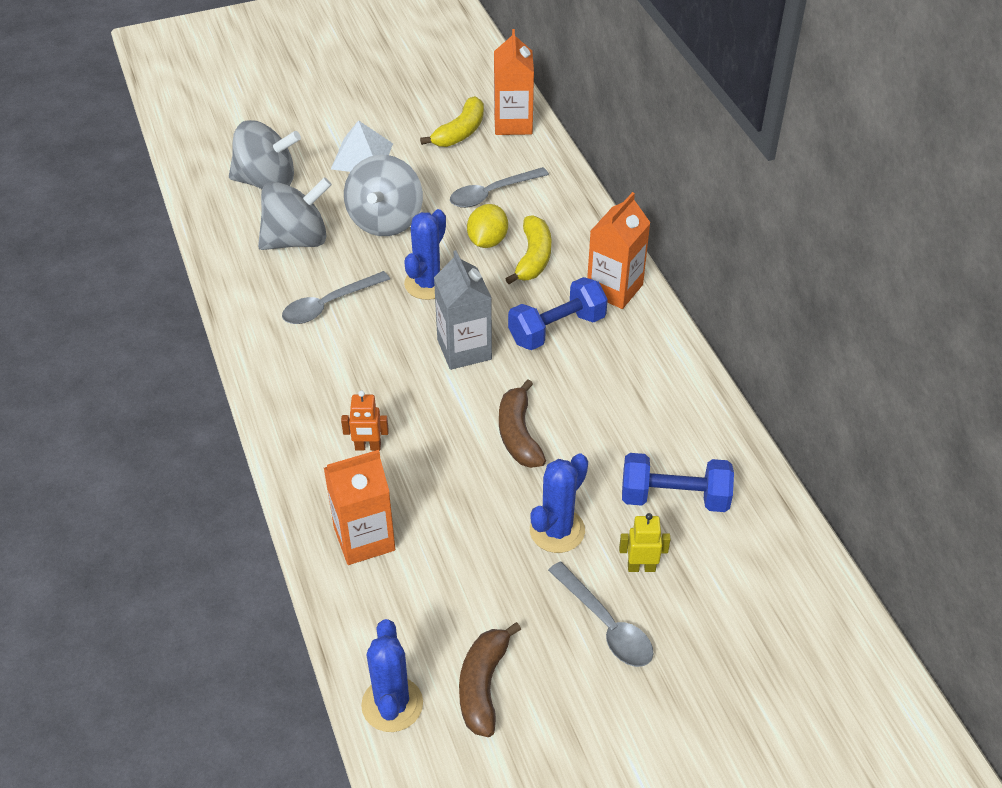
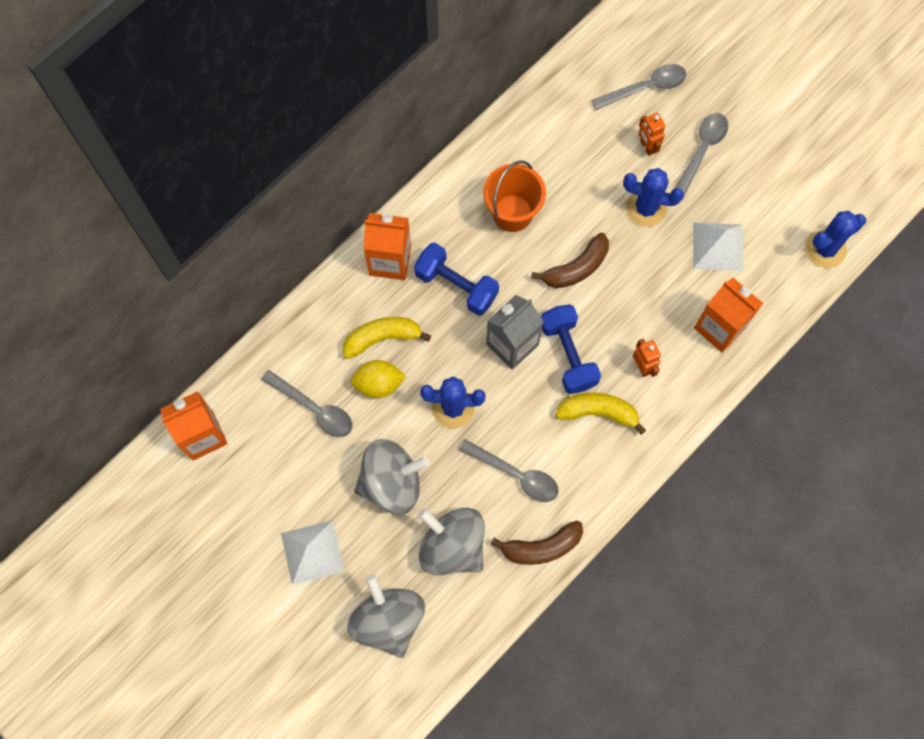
camera: 115 degrees left, 25 degrees up
yellow banana [420,96,484,147] -> yellow banana moved to [555,393,646,435]
brown banana [459,622,521,737] -> brown banana moved to [491,521,583,565]
yellow robot [619,513,671,572] -> orange robot [638,113,665,156]
blue dumbbell [622,453,734,512] -> blue dumbbell moved to [541,304,601,394]
none -> orange bucket [483,160,546,232]
none -> grey spoon [591,64,686,110]
none -> white pyramid [693,222,743,271]

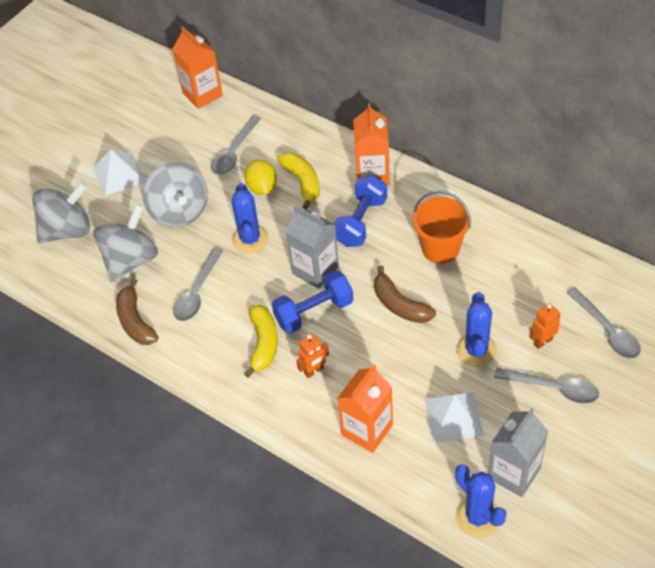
camera: 85 degrees right, 20 degrees down
none -> grey carton [488,408,548,497]

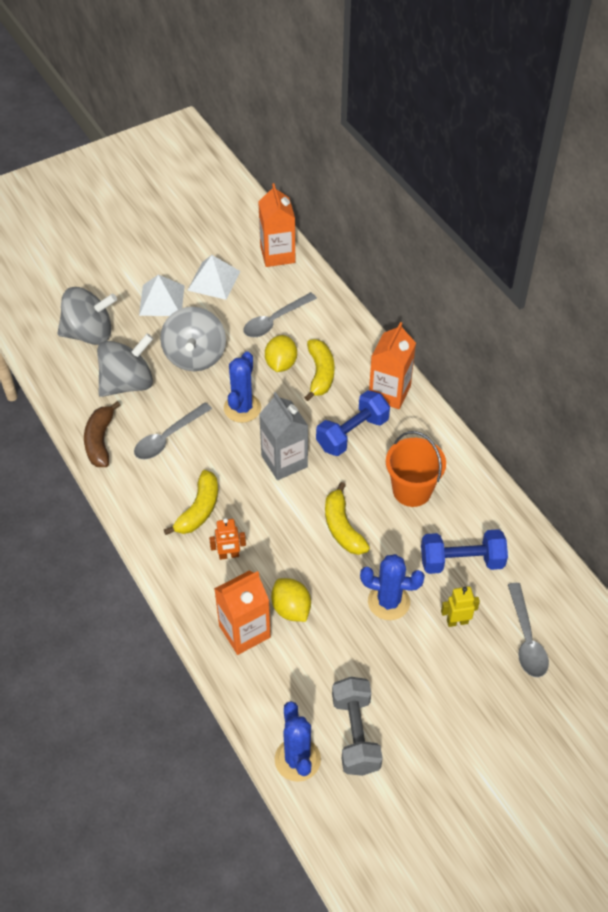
camera: 20 degrees right, 0 degrees up
blue dumbbell [272,270,353,334] -> blue dumbbell moved to [421,529,508,574]
brown banana [374,265,436,323] -> yellow banana [325,482,370,555]
white pyramid [424,392,484,443] -> white pyramid moved to [187,255,241,300]
blue cactus [456,292,497,367] -> blue cactus turned 75 degrees clockwise [360,554,425,620]
grey carton [488,408,548,497] -> grey dumbbell [332,677,383,776]
grey spoon [494,368,599,404] -> none
orange robot [529,303,560,349] -> yellow robot [441,586,480,627]
none -> yellow lemon [271,578,311,622]

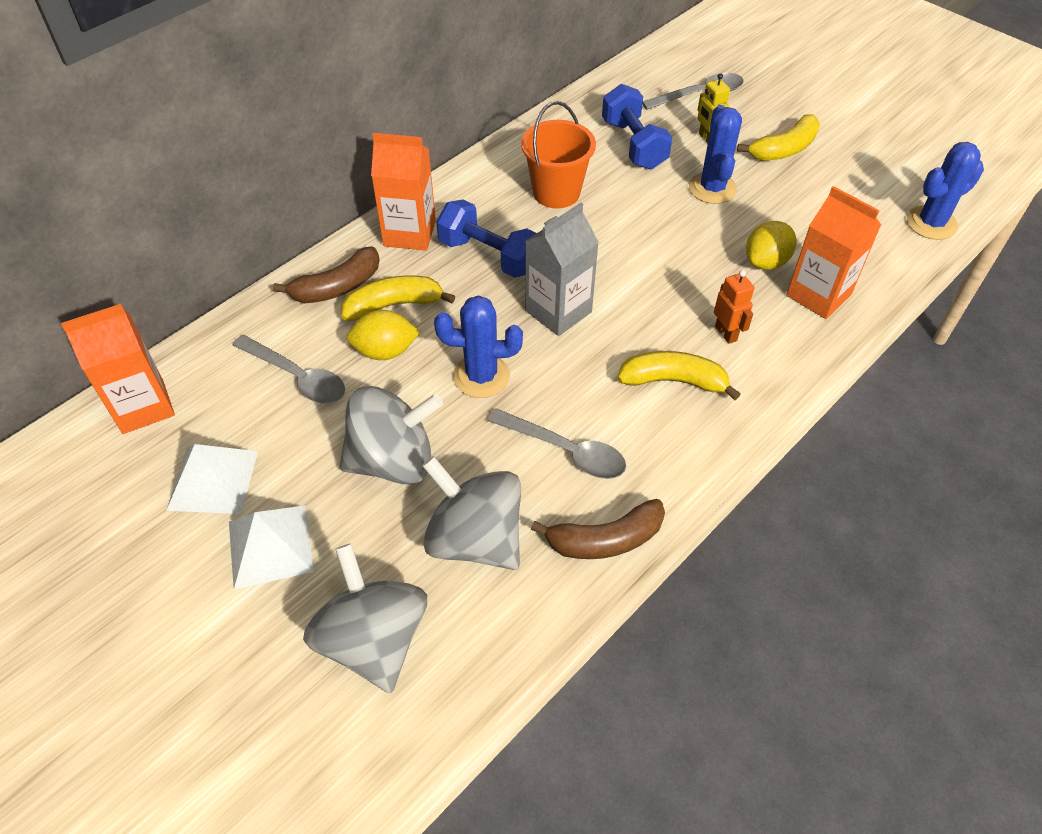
camera: 105 degrees left, 0 degrees up
yellow banana [325,482,370,555] -> yellow banana moved to [737,114,820,161]
grey dumbbell [332,677,383,776] -> none
none -> brown banana [273,246,379,303]

